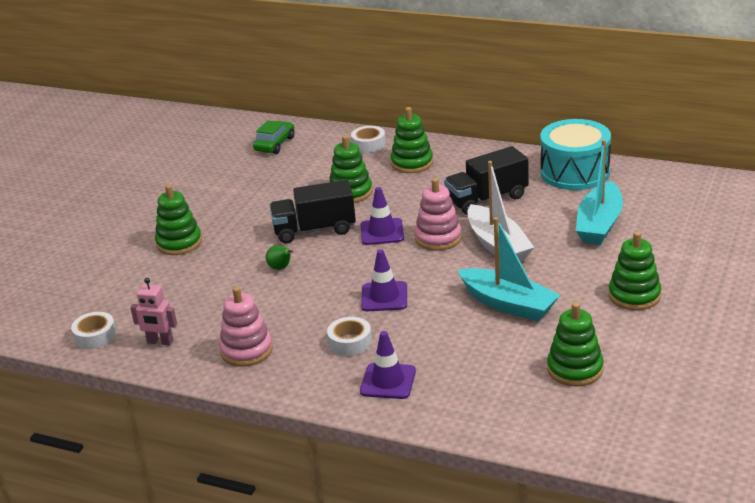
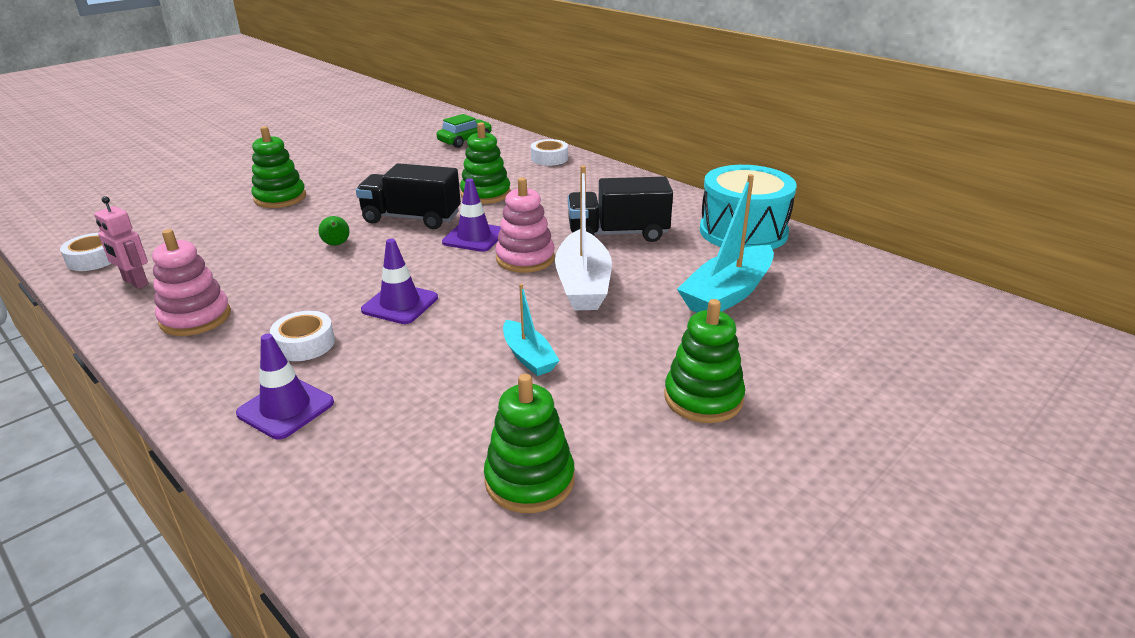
camera: 20 degrees right, 0 degrees up
green stacking toy [391,107,433,173] -> none
turquoise boat [458,217,560,321] -> turquoise boat [503,284,560,376], size x0.57

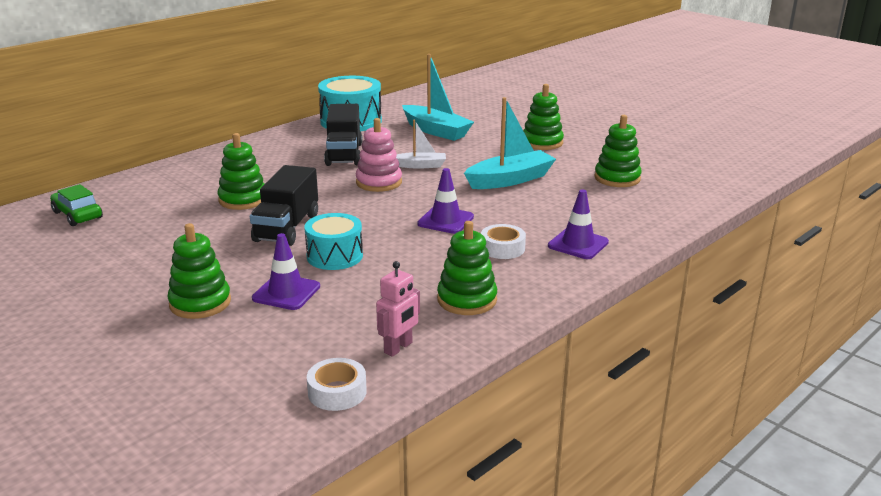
camera: 90 degrees left, 5 degrees down
pink stacking toy [152,229,231,336] -> green stacking toy [437,221,497,315]
green pear [319,216,349,246] -> turquoise drum [304,213,363,270]
purple traffic cone [442,179,501,252] -> purple traffic cone moved to [252,233,320,310]
turquoise boat [503,284,560,376] -> turquoise boat [464,97,556,189], size x1.74
white tape [531,139,568,166] -> none
white boat [555,165,612,310] -> white boat [396,120,446,169], size x0.57

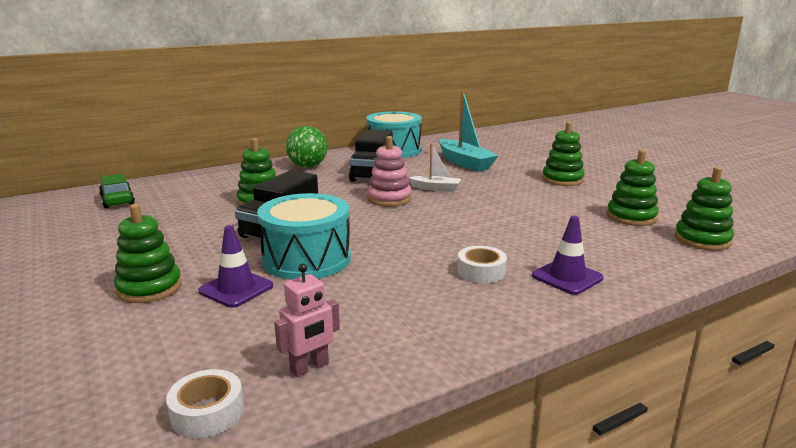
camera: 15 degrees right, 5 degrees down
turquoise drum [304,213,363,270] -> turquoise drum [257,193,351,280], size x1.54
purple traffic cone [417,168,474,234] -> none
green stacking toy [437,221,497,315] -> green stacking toy moved to [674,167,734,251]
turquoise boat [464,97,556,189] -> none
none -> green ball [286,126,328,168]

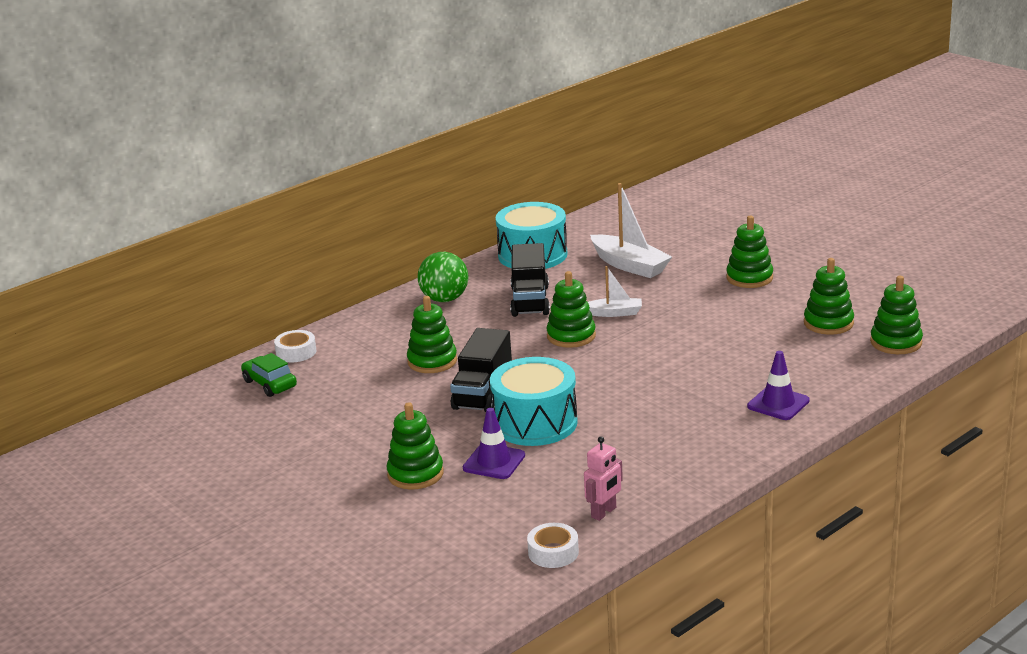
camera: 10 degrees left, 5 degrees up
pink stacking toy [367,136,412,207] -> green stacking toy [546,271,596,348]
turquoise boat [439,91,498,171] -> white boat [590,183,672,278]
white tape [457,246,507,283] -> white tape moved to [274,330,316,362]

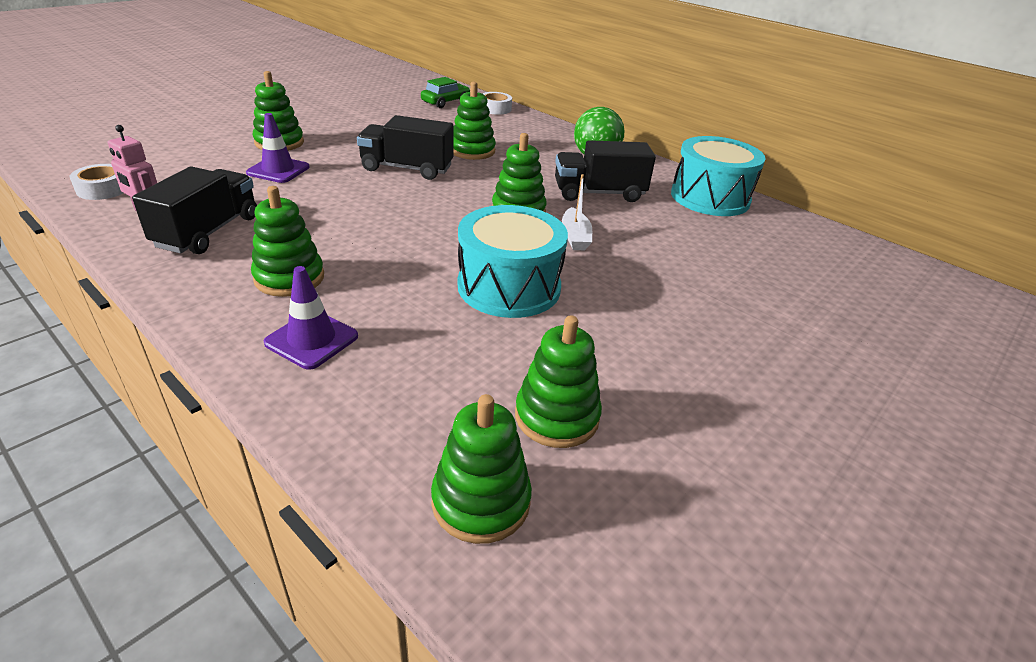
camera: 80 degrees right, 10 degrees up
turquoise drum [490,357,578,446] -> turquoise drum moved to [458,205,568,318]
white boat [590,183,672,278] -> none
green stacking toy [726,216,773,288] -> green stacking toy moved to [251,186,324,297]
none -> black truck [132,166,257,254]

